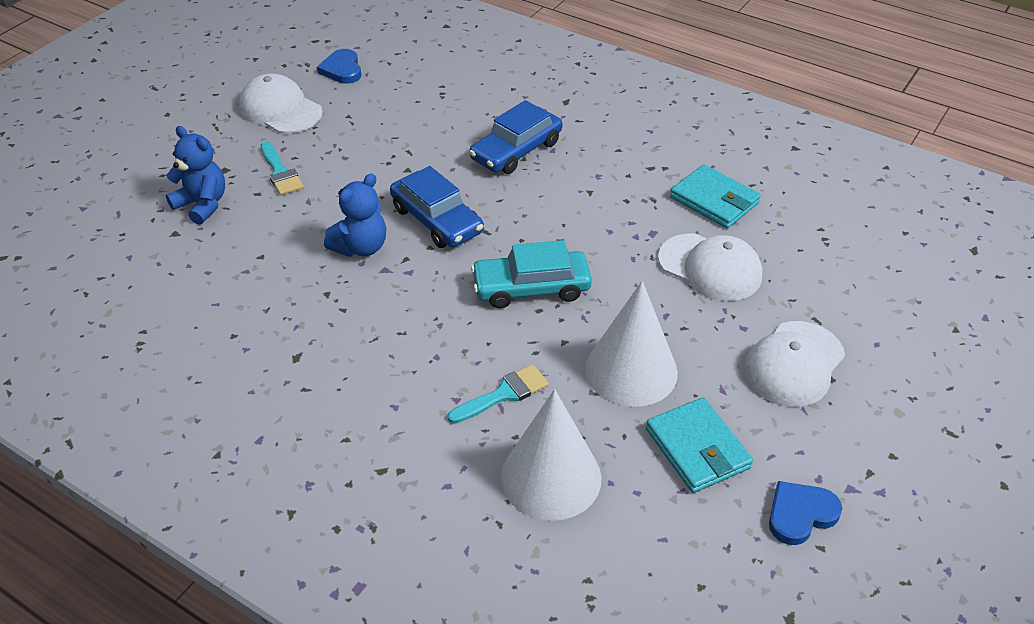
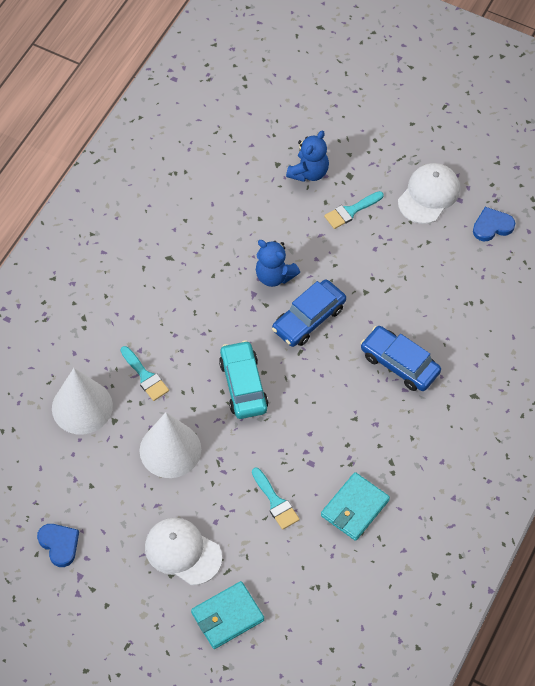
camera: 85 degrees right, 15 degrees up
turquoise wallet [646,397,753,493] -> turquoise wallet moved to [191,581,264,649]
white cap [658,233,763,301] -> turquoise brush [252,468,300,530]

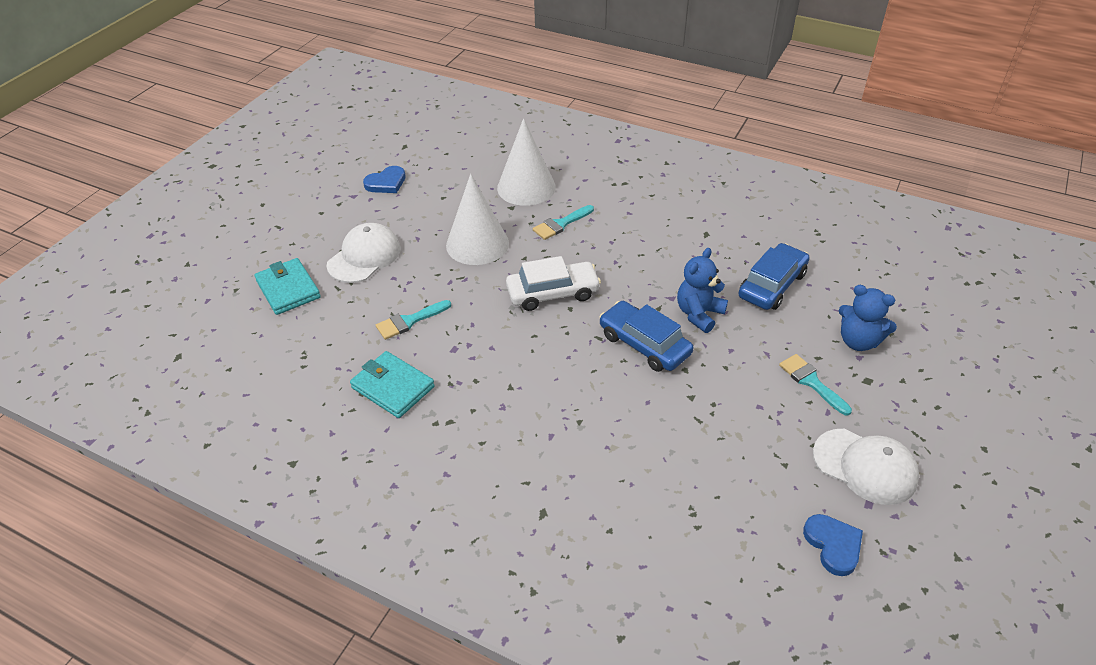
camera: 90 degrees right, 15 degrees down
turquoise car [219,340,268,419] -> white car [506,256,601,311]
blue car [361,326,441,391] -> blue car moved to [738,243,809,310]

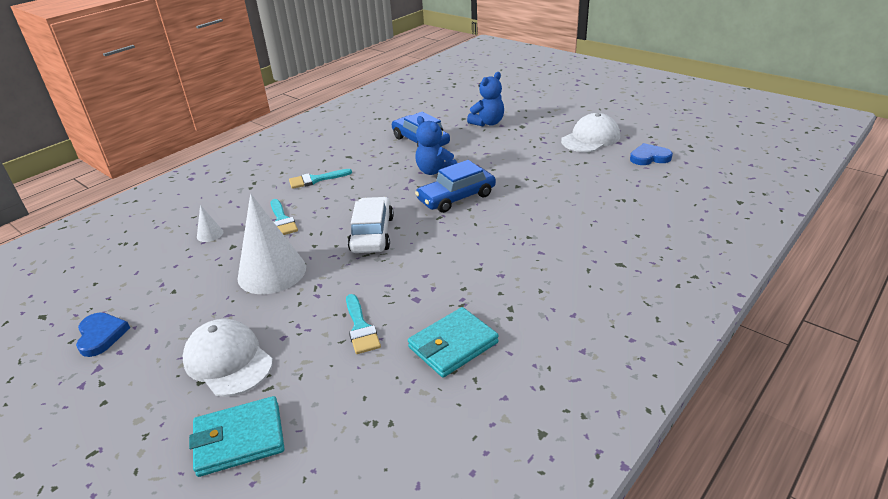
camera: 75 degrees left, 10 degrees down
white cone [497,118,556,206] -> white cone [197,205,223,242], size x0.42
turquoise brush [779,354,852,415] -> turquoise brush moved to [289,169,352,189]

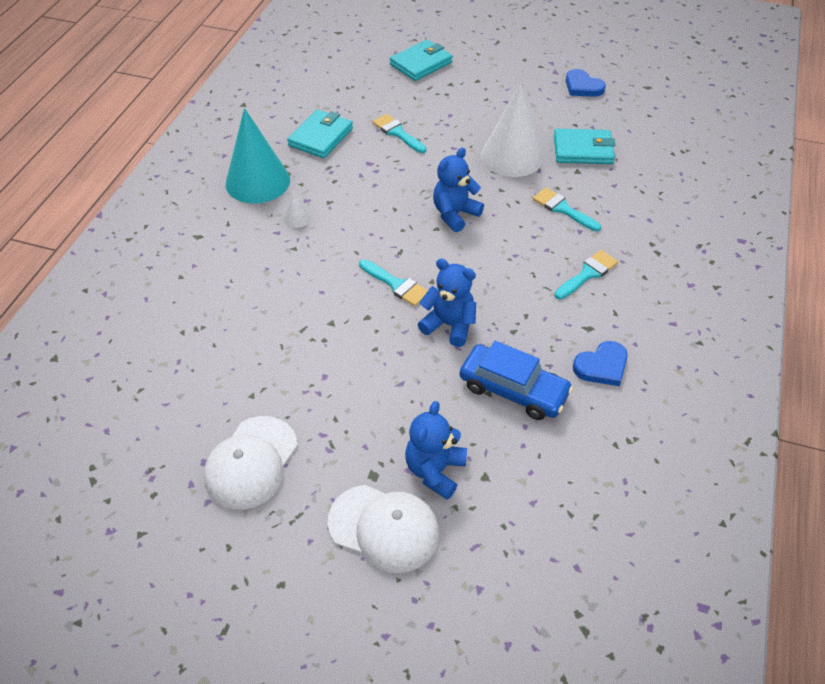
camera: 155 degrees right, 15 degrees up
white cap [183,319,273,397] -> white cap moved to [328,485,439,573]
white cone [197,205,223,242] -> white cone moved to [283,189,311,228]
white car [348,197,394,253] -> blue teddy bear [433,148,484,232]
blue car [415,160,496,213] -> turquoise brush [359,259,428,306]
blue heart [630,143,673,165] -> blue heart moved to [573,341,628,386]
none -> turquoise cone [226,108,290,204]
none -> turquoise wallet [554,129,615,164]

